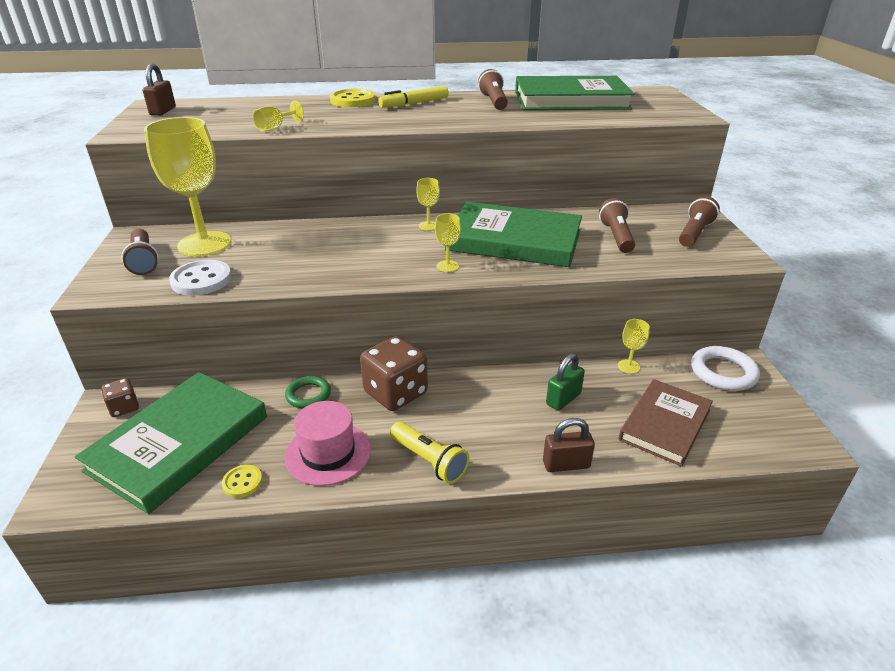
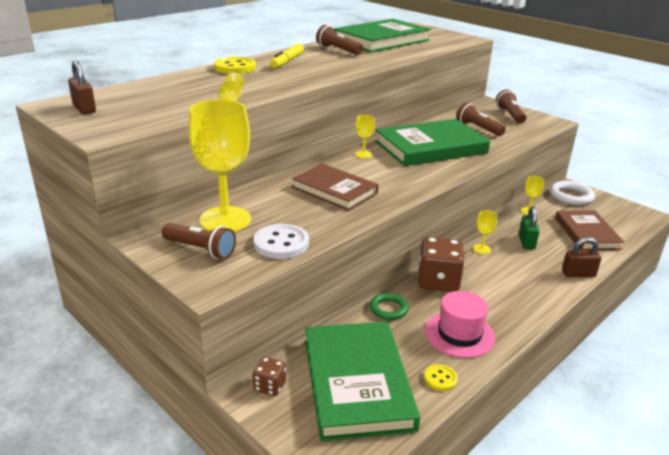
camera: 40 degrees left, 5 degrees down
yellow flashlight [390,422,469,484] -> none
yellow goblet [435,213,461,272] -> yellow goblet moved to [473,210,497,254]
brown padlock [543,418,595,472] -> brown padlock turned 45 degrees clockwise [562,237,602,277]
none -> brown book [292,164,379,211]

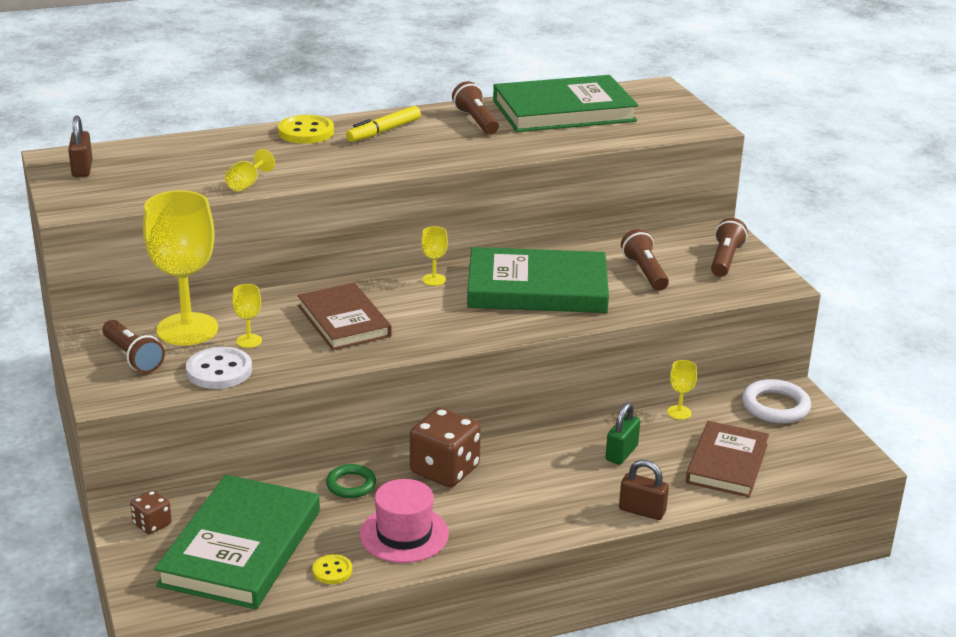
camera: 25 degrees right, 0 degrees up
yellow goblet [473,210,497,254] -> yellow goblet moved to [232,284,262,348]

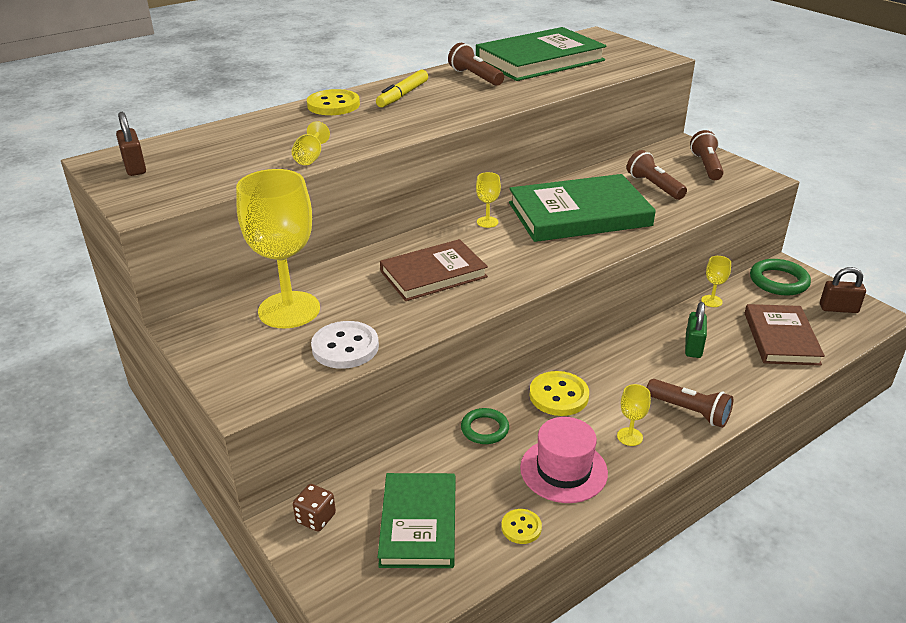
camera: 15 degrees left, 5 degrees up
brown flashlight [102,320,165,373] -> brown flashlight moved to [647,379,733,428]
green book [154,475,320,609] -> green book [378,473,455,568], size x0.66
yellow goblet [232,284,262,348] -> yellow goblet moved to [617,384,651,446]
brown book [298,283,392,350] -> brown book turned 75 degrees counterclockwise [380,239,488,301]
brown dice [410,408,481,487] -> yellow button [529,371,589,416]
brown padlock [619,460,669,520] -> brown padlock moved to [820,267,866,313]
white ring [742,379,811,423] -> green ring [750,259,811,296]

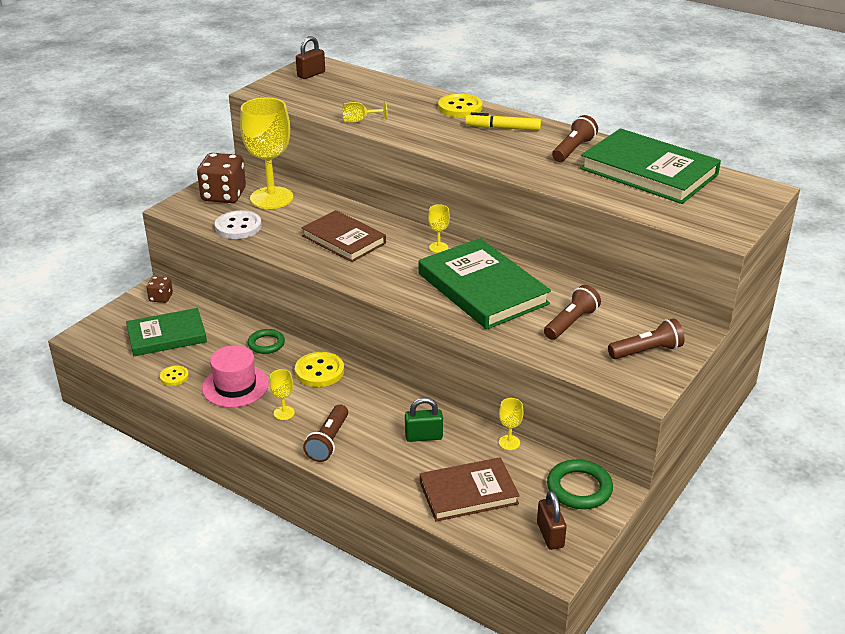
camera: 70 degrees right, 0 degrees up
none -> brown dice [197,153,246,203]

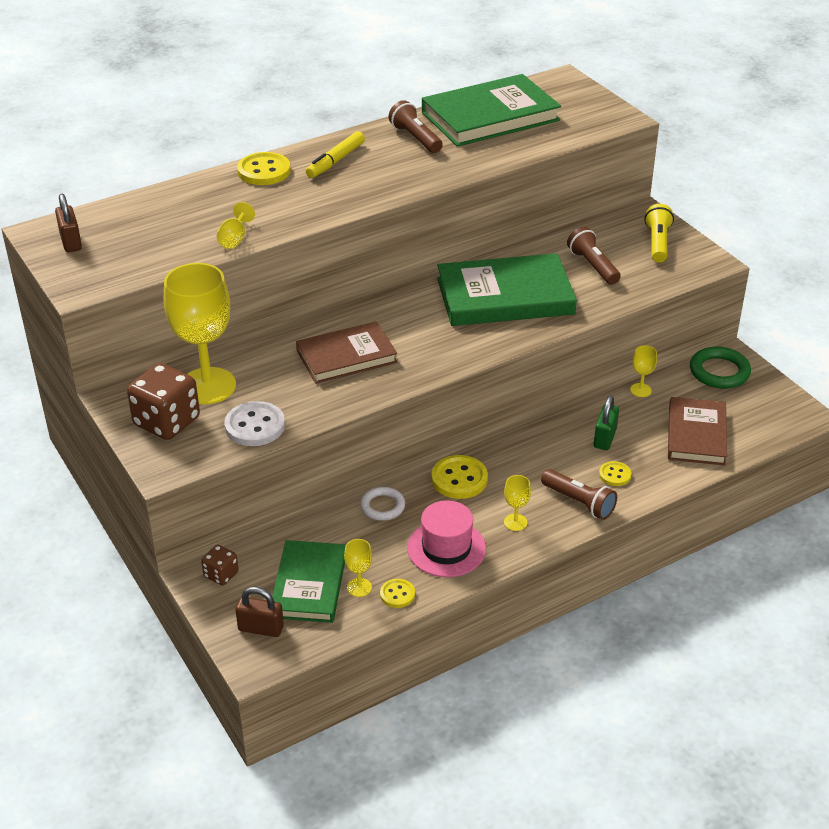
camera: 65 degrees left, 5 degrees up
green ring [248,329,285,354] -> white ring [361,487,405,521]
yellow goblet [428,204,450,253] -> yellow goblet moved to [344,539,372,597]
brown padlock [537,491,567,550] -> brown padlock moved to [236,587,284,637]
brown flashlight [608,318,685,359] -> yellow flashlight [644,204,674,263]
none -> yellow button [599,461,632,486]

